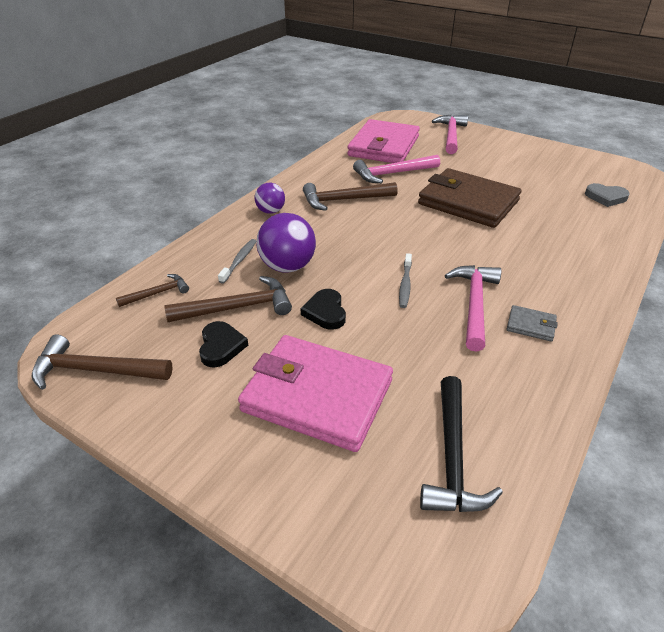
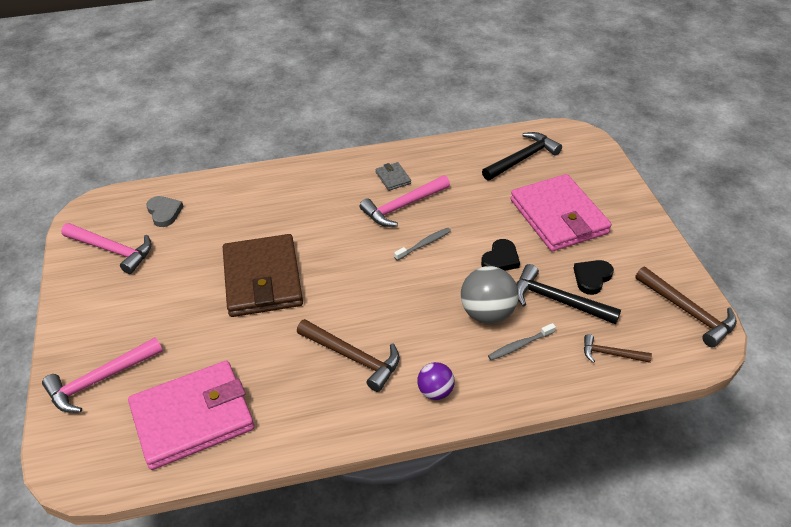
camera: 135 degrees left, 5 degrees up
brown hammer [164,276,292,322] -> black hammer [516,264,621,324]
purple ball [256,213,316,273] -> grey ball [461,266,519,324]
pink hammer [353,155,440,183] -> pink hammer moved to [61,223,152,274]

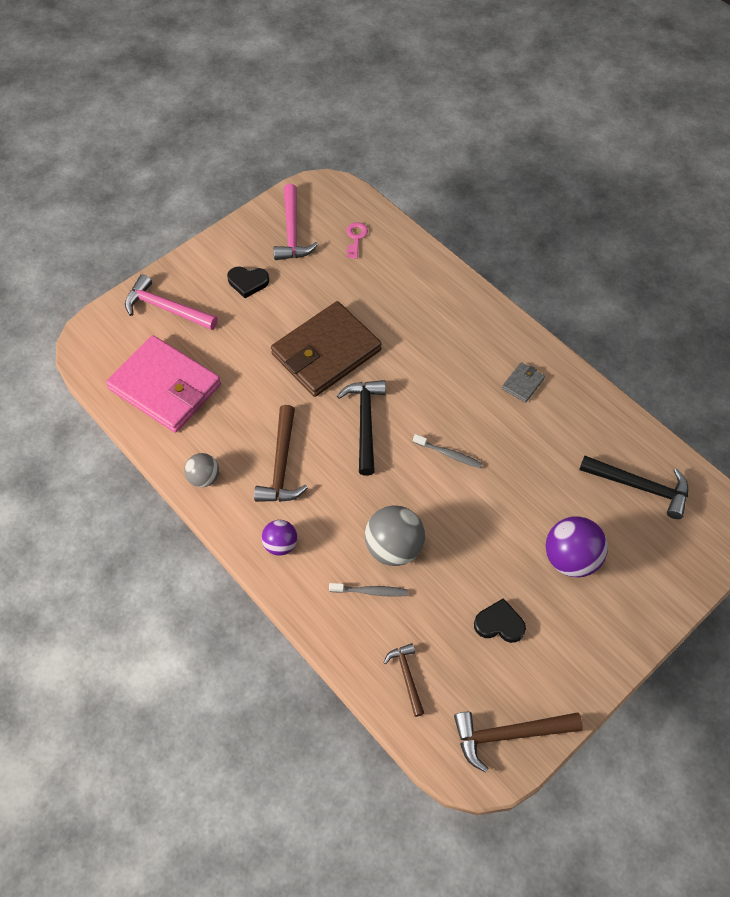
camera: 60 degrees right, 15 degrees up
grey heart [146,196,184,227] -> pink key [346,222,368,259]
pink hammer [360,175,450,227] -> none
black heart [481,239,520,271] -> black heart moved to [227,266,269,298]
grey toothbrush [488,323,556,360] -> grey toothbrush turned 150 degrees clockwise [329,583,409,597]
pink wallet [510,174,612,251] -> purple ball [546,516,608,577]
black hammer [516,264,621,324] -> black hammer moved to [337,380,386,476]
brown hammer [635,267,737,348] -> brown hammer turned 60 degrees clockwise [454,712,583,773]
none -> grey ball [184,453,219,487]

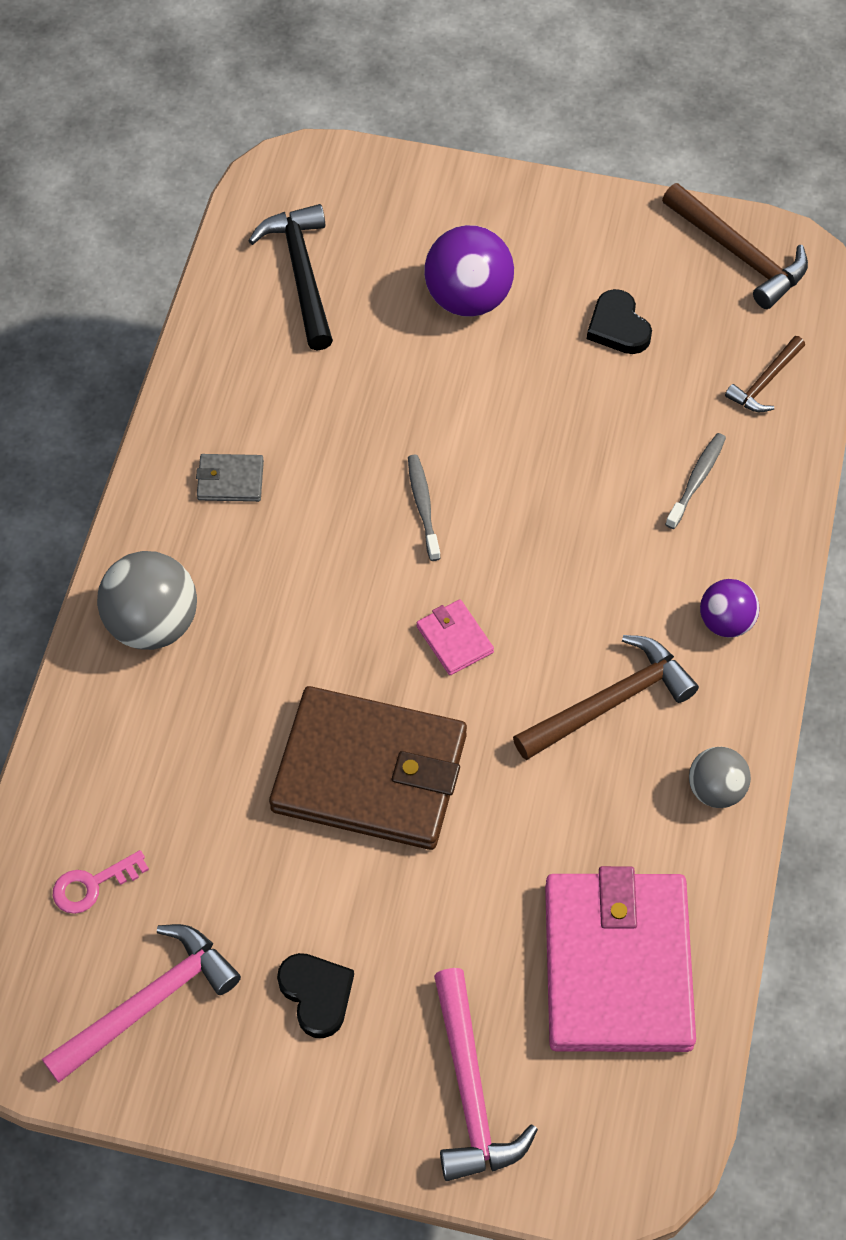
camera: 125 degrees left, 0 degrees up
grey toothbrush [329,583,409,597] -> grey toothbrush turned 60 degrees clockwise [665,433,726,529]
black hammer [337,380,386,476] -> pink wallet [417,600,494,675]
grey ball [365,505,425,566] -> grey ball moved to [97,551,197,650]

